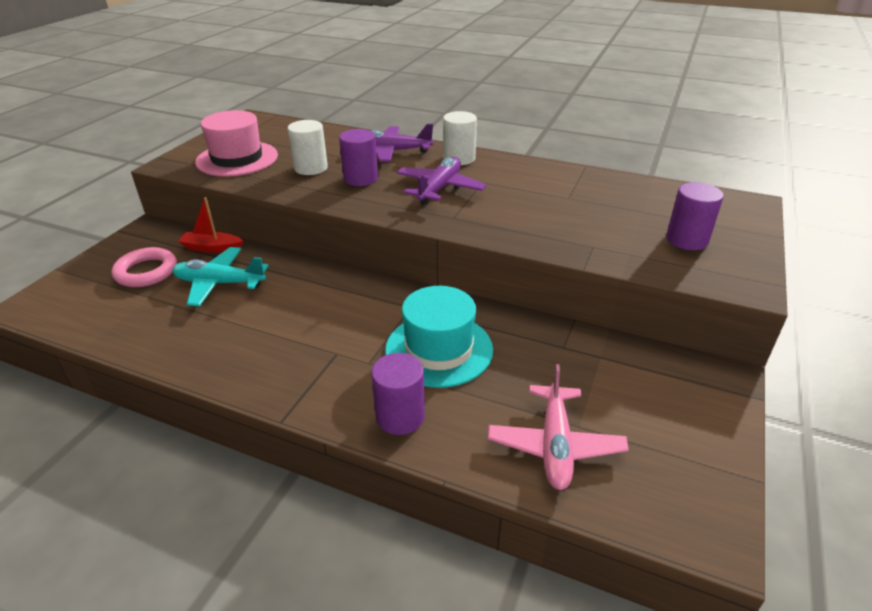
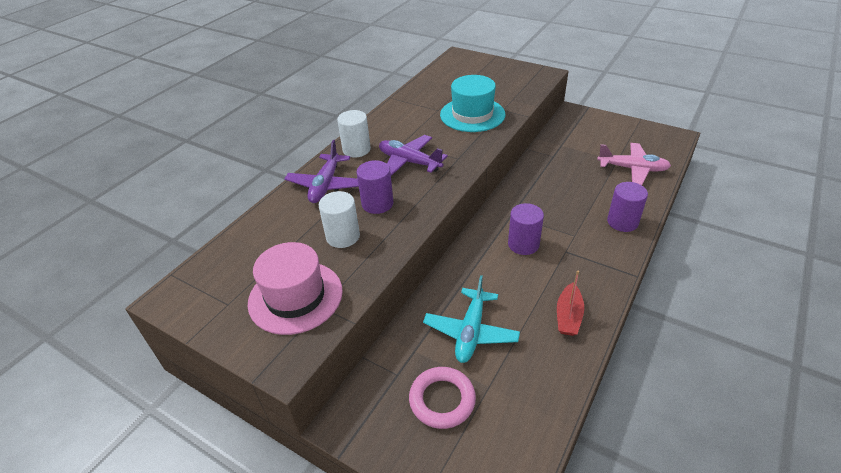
camera: 80 degrees left, 5 degrees up
red boat [178,197,243,253] -> red boat moved to [557,270,584,336]
turquoise hat [385,286,493,388] -> turquoise hat moved to [440,75,505,132]
purple cylinder [666,182,724,250] -> purple cylinder moved to [508,203,544,255]

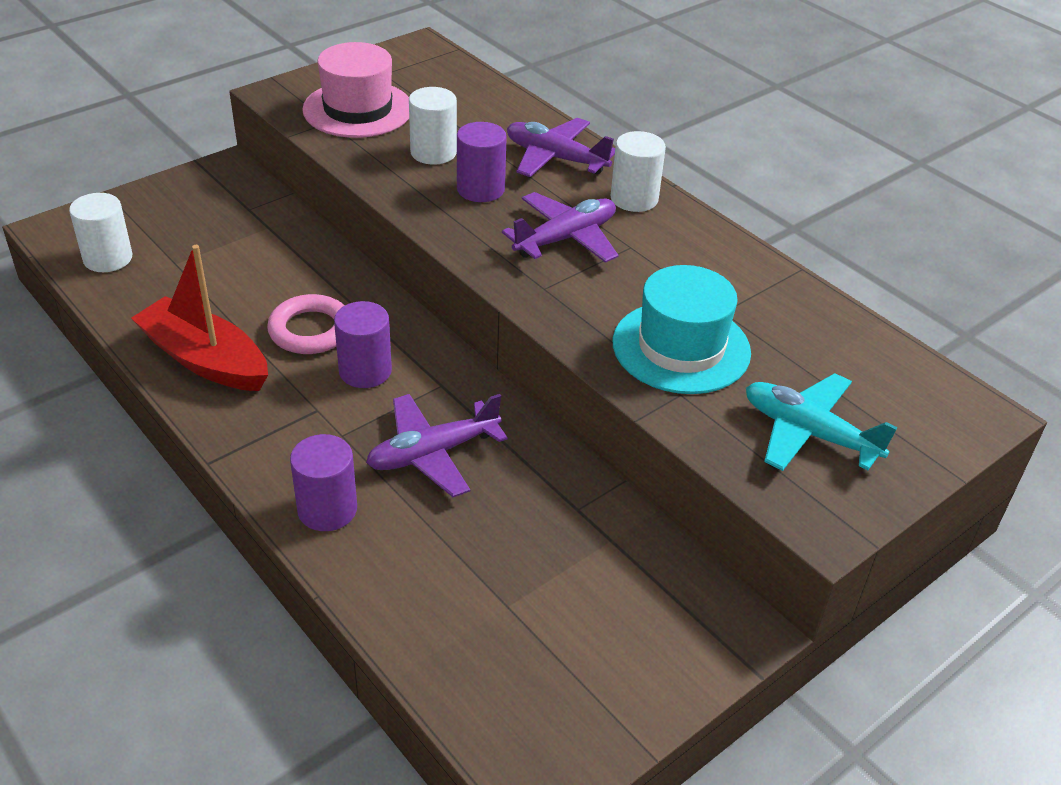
camera: 105 degrees right, 0 degrees up
pink ring [409,367,476,429] -> pink ring moved to [267,294,345,354]
turquoise plane [423,275,520,363] -> turquoise plane moved to [746,373,898,471]
red boat [557,270,584,336] -> red boat [131,245,268,391], size x1.72
pink plane [597,143,671,185] -> none
none -> white cylinder [69,193,132,272]
none -> purple plane [366,394,508,497]

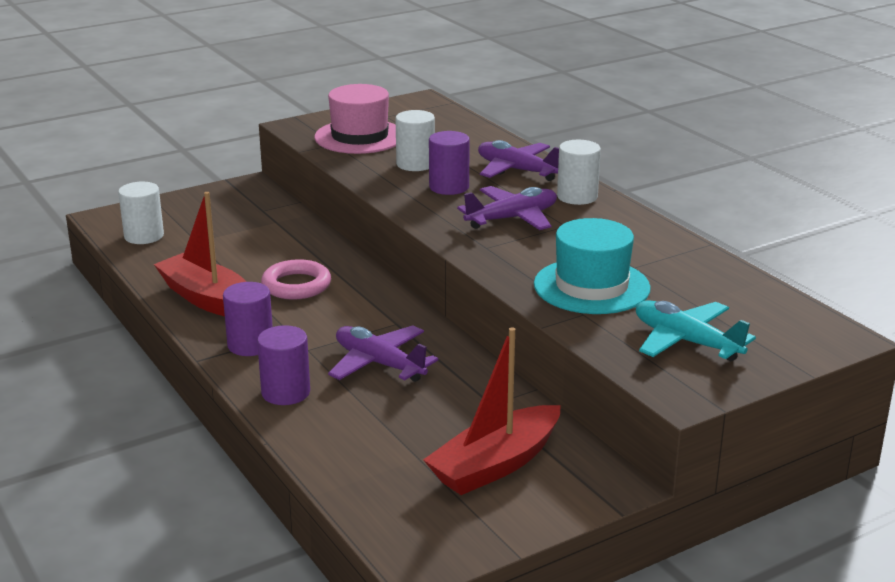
camera: 10 degrees right, 15 degrees down
purple cylinder [334,301,392,388] -> purple cylinder moved to [223,282,273,356]
purple plane [366,394,508,497] -> purple plane turned 60 degrees clockwise [328,325,438,382]
none -> red boat [423,327,561,495]

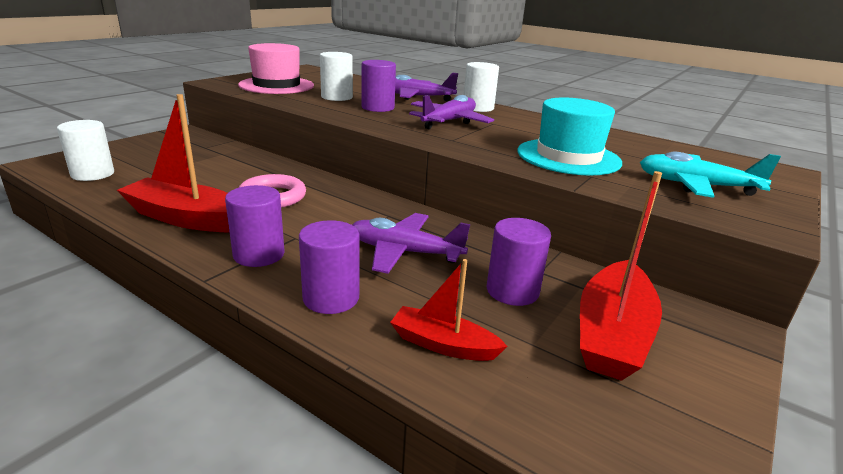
camera: 25 degrees left, 0 degrees up
none -> red boat [390,259,508,361]
none -> purple cylinder [487,218,551,306]

